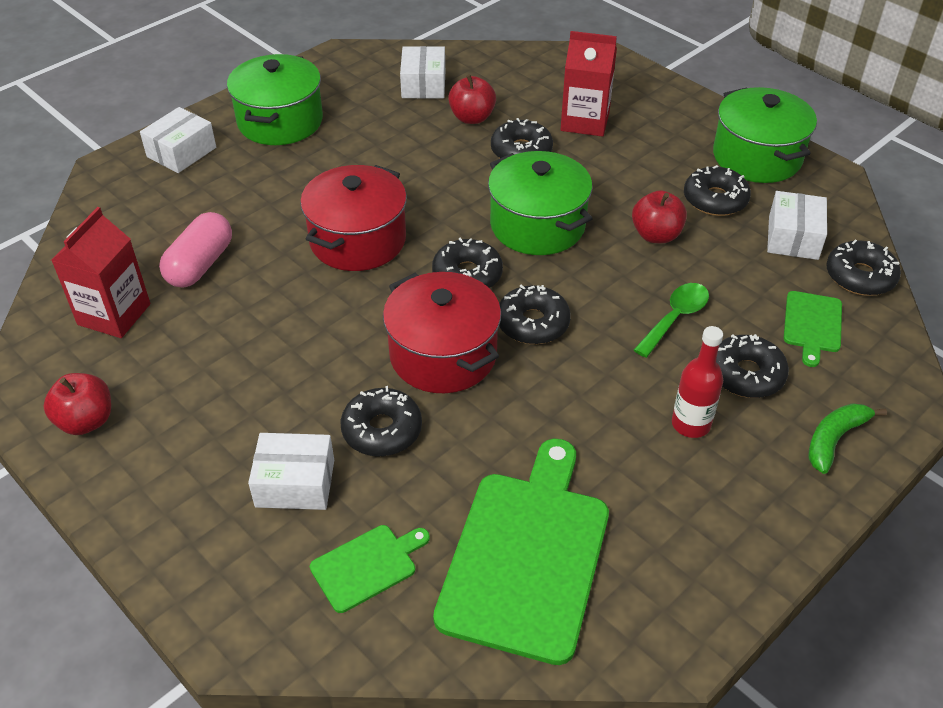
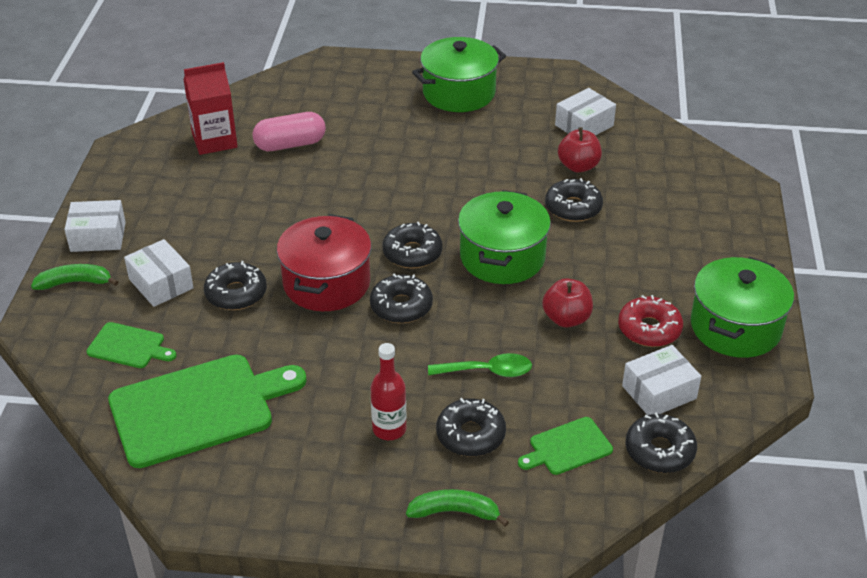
camera: 50 degrees right, 5 degrees down
red apple [43,373,111,435] -> none
white box [140,107,216,173] -> white box moved to [64,200,126,252]
red pot [300,165,407,271] -> none
red carton [561,31,617,137] -> none
black donut [684,165,751,216] -> red donut [618,295,683,347]
none -> green banana [31,264,118,290]

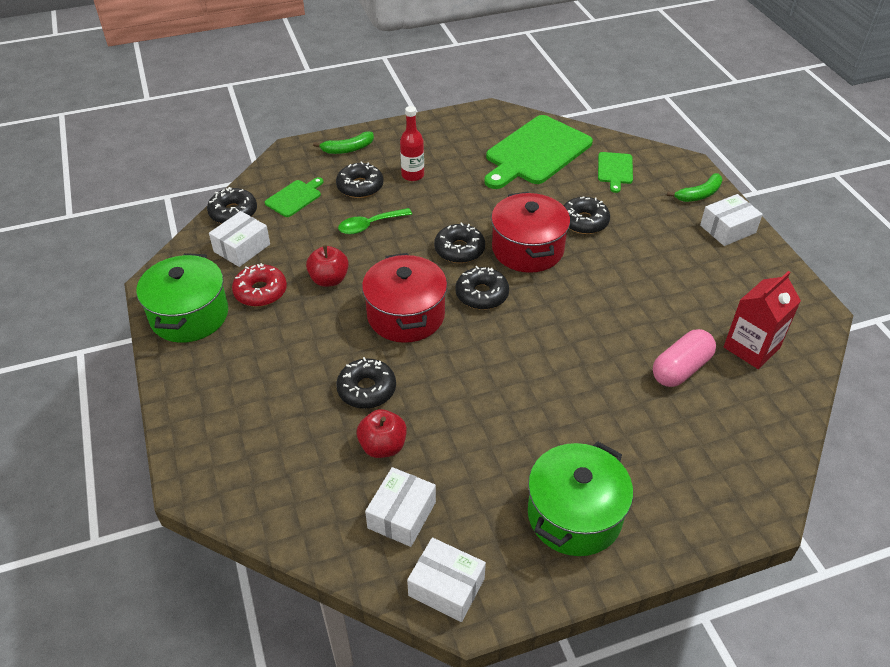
camera: 155 degrees right, 5 degrees up
green cutting board [86,322,177,368] -> green cutting board turned 75 degrees counterclockwise [598,152,633,193]
white box [124,239,194,307] -> white box moved to [407,537,486,622]
green pot [458,190,551,284] -> red pot [362,253,447,343]

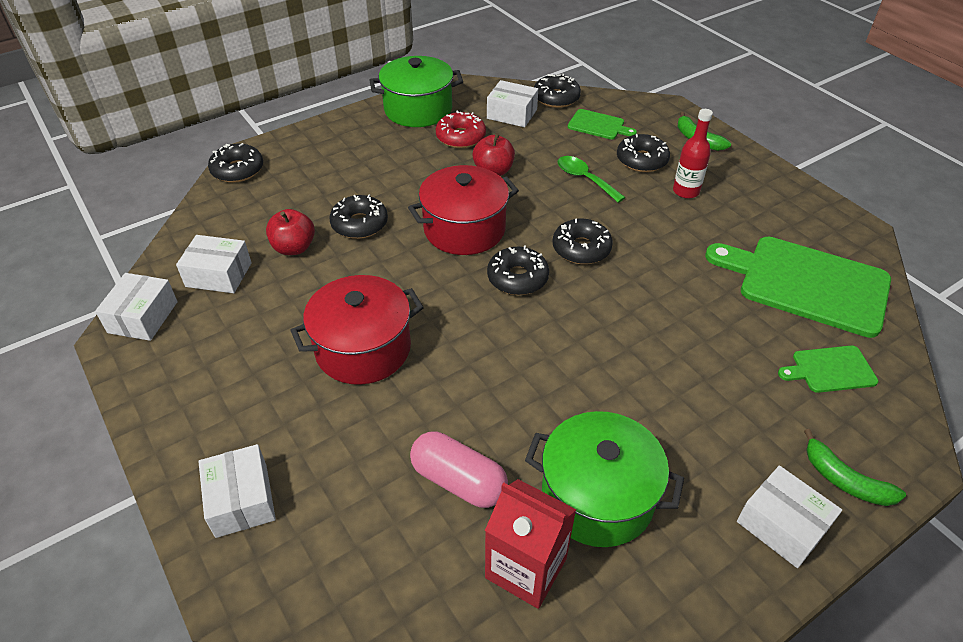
camera: 75 degrees right, 0 degrees up
red pot [491,192,570,273] -> red pot moved to [290,275,424,385]
green pot [528,441,633,556] -> green pot moved to [525,411,684,547]
black donut [564,196,610,234] -> black donut moved to [208,143,263,183]
none -> white box [199,444,276,538]

